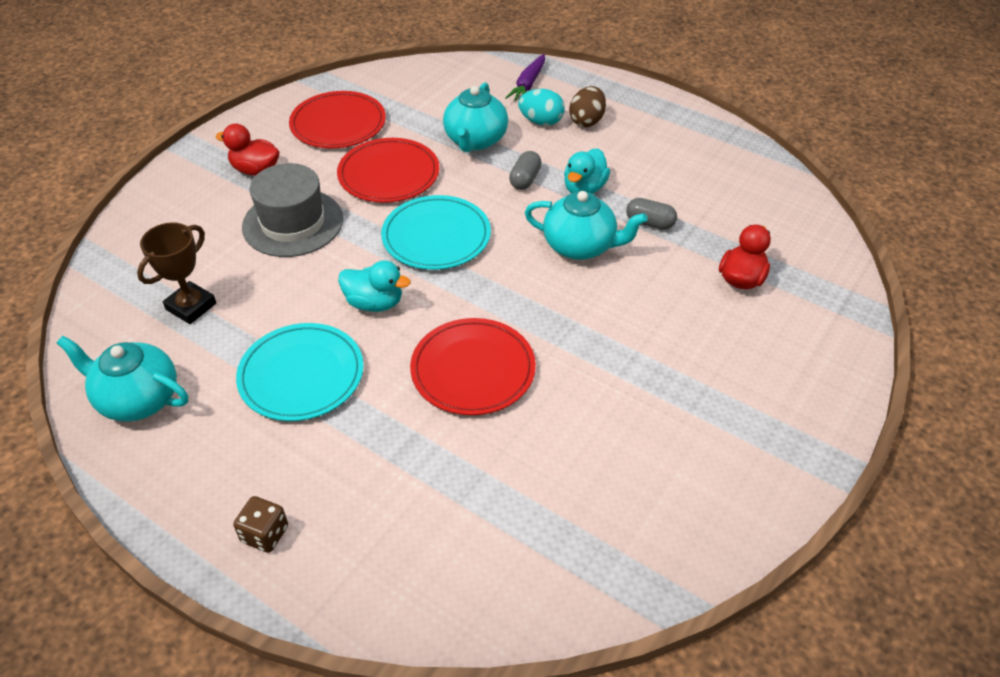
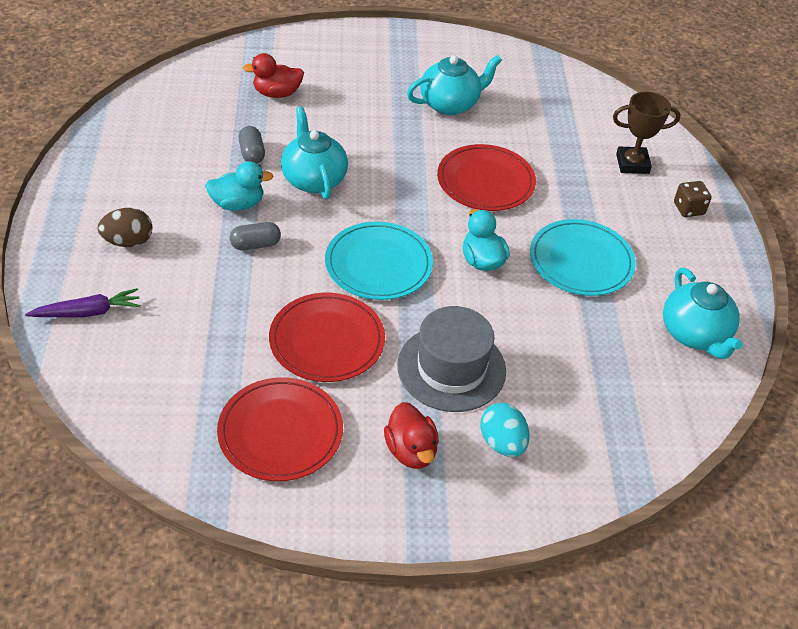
camera: 130 degrees left, 0 degrees up
brown trophy [137,222,216,324] -> brown trophy moved to [613,92,681,174]
turquoise teapot [443,82,508,152] -> turquoise teapot moved to [407,55,502,115]
turquoise egg [518,89,565,126] -> turquoise egg moved to [480,403,530,457]

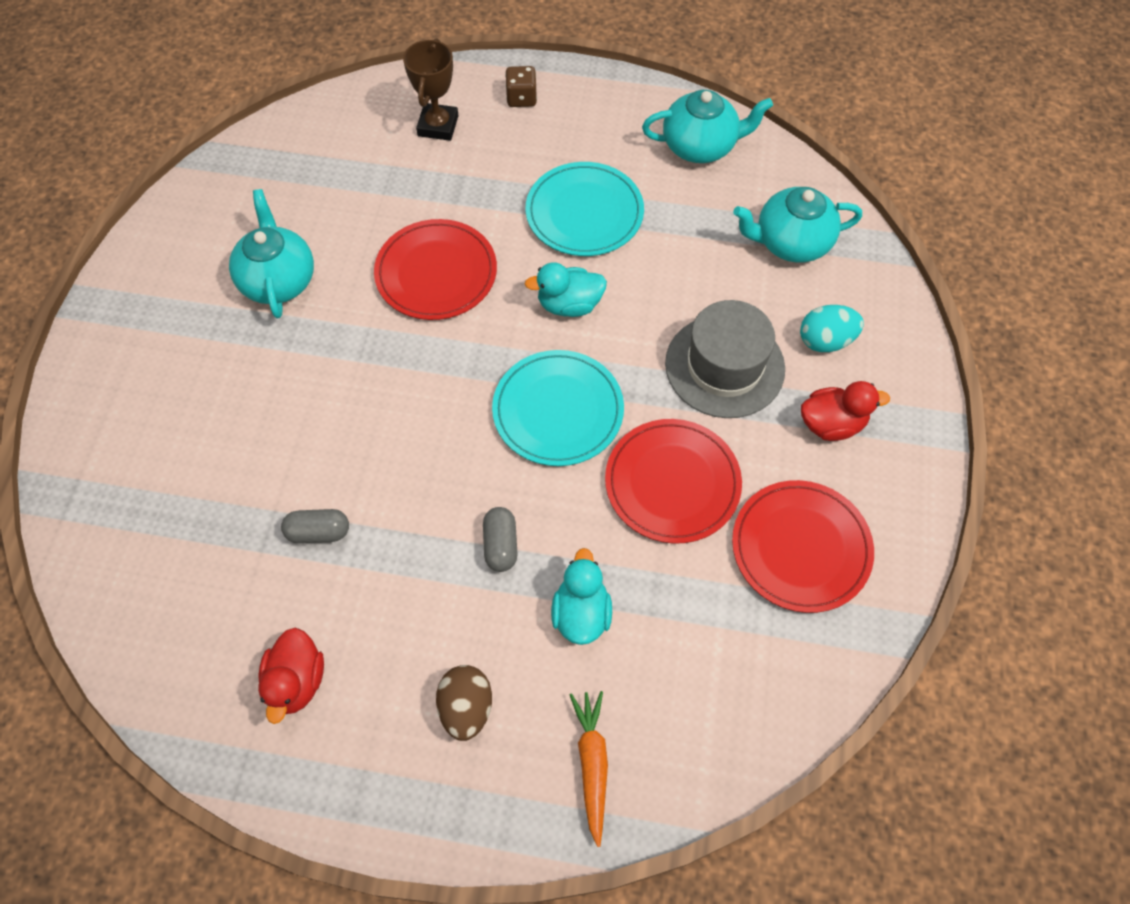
camera: 75 degrees left, 15 degrees up
purple carrot [25,288,141,317] -> orange carrot [569,691,608,847]
turquoise duck [205,161,273,211] -> turquoise duck moved to [551,548,612,645]
red duck [243,53,304,98] -> red duck moved to [258,628,324,724]
turquoise teapot [281,107,348,199] -> turquoise teapot moved to [733,187,862,263]

